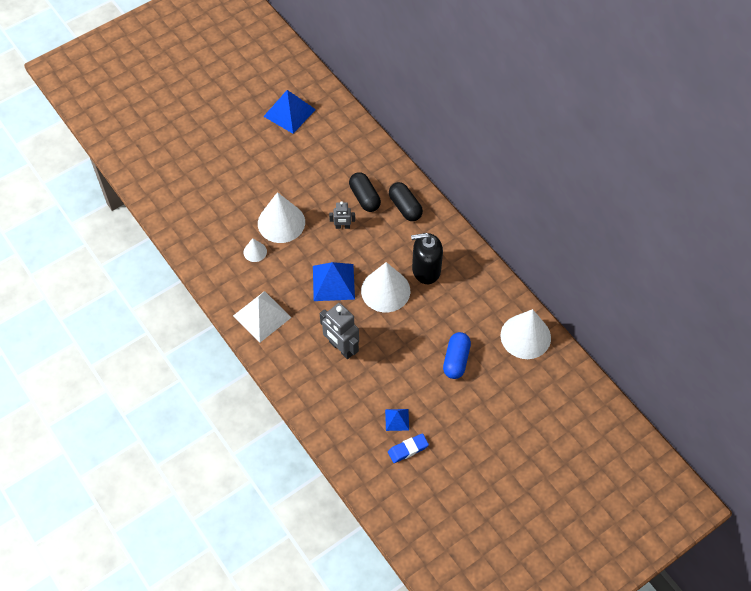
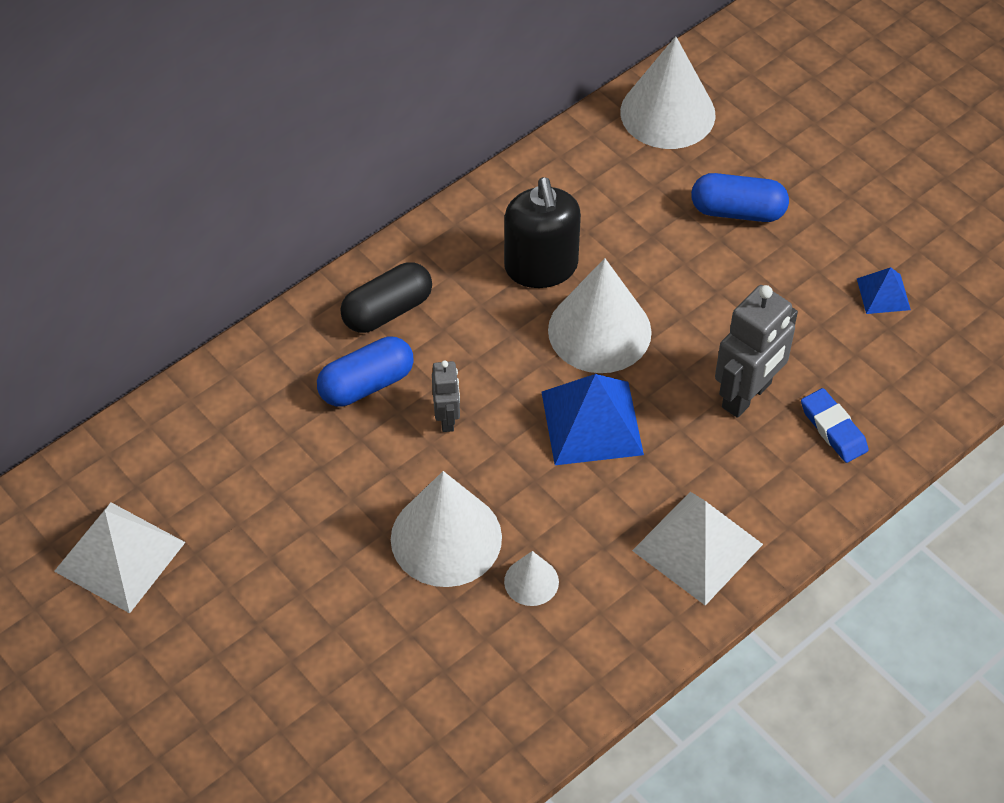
camera: 95 degrees left, 5 degrees down
blue pyramid [263,90,316,134] -> white pyramid [54,502,185,613]
black capsule [349,172,381,212] -> blue capsule [317,336,414,407]
blue eraser [388,433,429,463] -> blue eraser moved to [801,388,868,463]

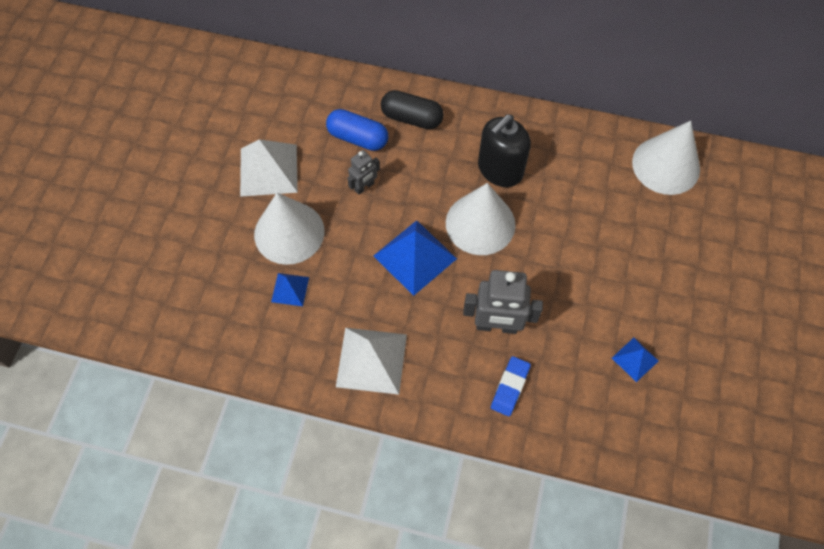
camera: 55 degrees right, 10 degrees up
white pyramid [54,502,185,613] -> white pyramid moved to [240,139,298,197]
white cone [504,551,559,606] -> blue pyramid [271,273,309,306]
blue capsule [691,173,789,222] -> none

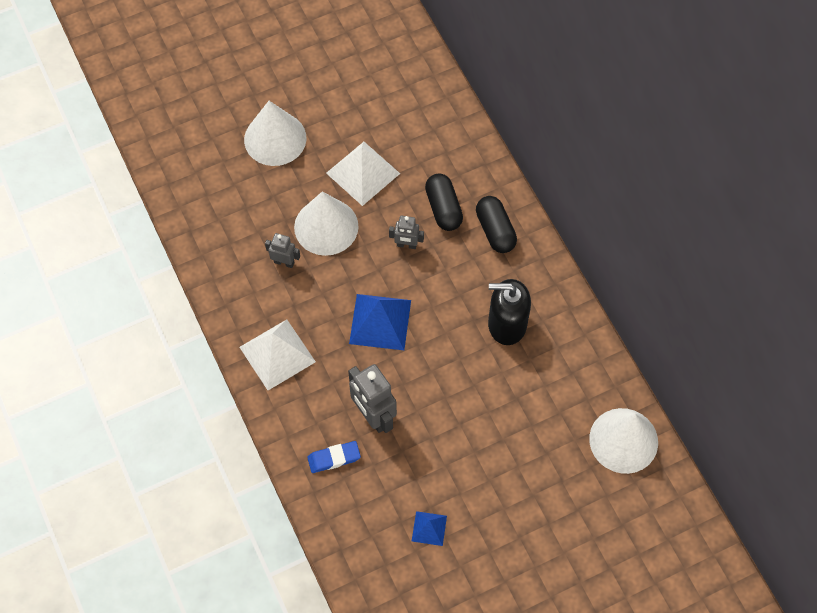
camera: 50 degrees right, 0 degrees up
blue pyramid [271,273,309,306] -> grey robot [265,233,300,268]
blue capsule [326,109,388,151] -> black capsule [425,173,463,231]
white cone [446,183,516,255] -> white cone moved to [244,101,306,166]

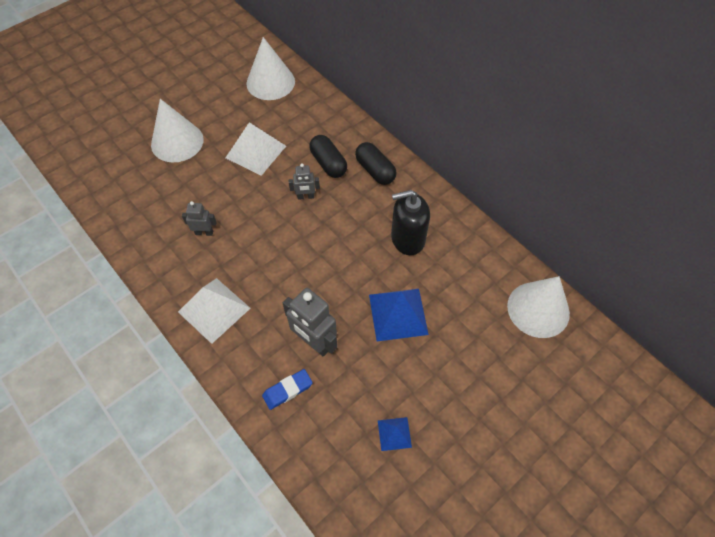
camera: 15 degrees left, 5 degrees down
white cone [294,191,358,256] -> white cone moved to [247,37,295,100]
blue pyramid [349,294,411,350] -> blue pyramid moved to [369,289,429,341]

